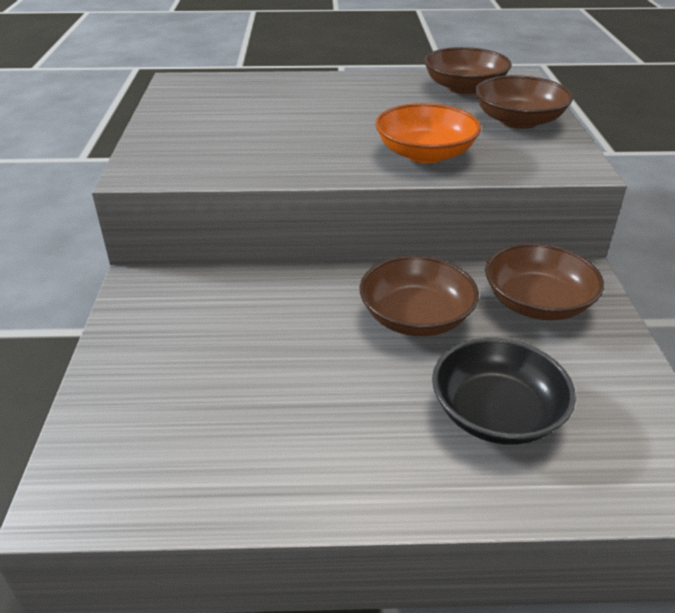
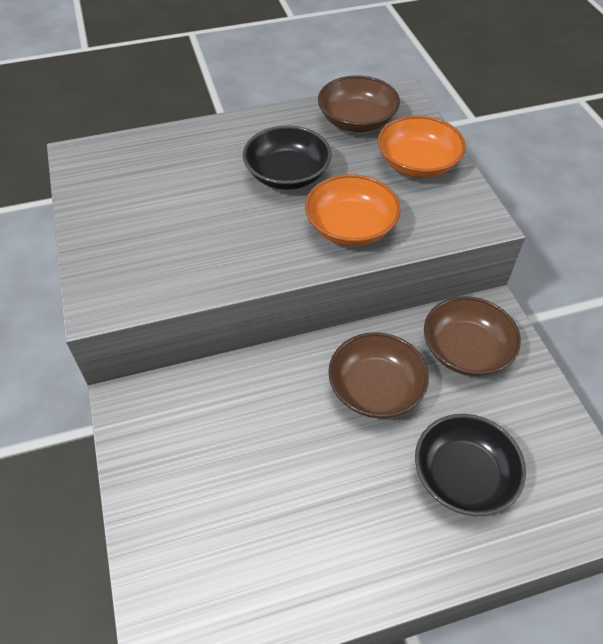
camera: 15 degrees left, 15 degrees up
brown bowl [475,75,573,129] -> orange bowl [378,115,466,178]
none -> black bowl [243,125,332,190]

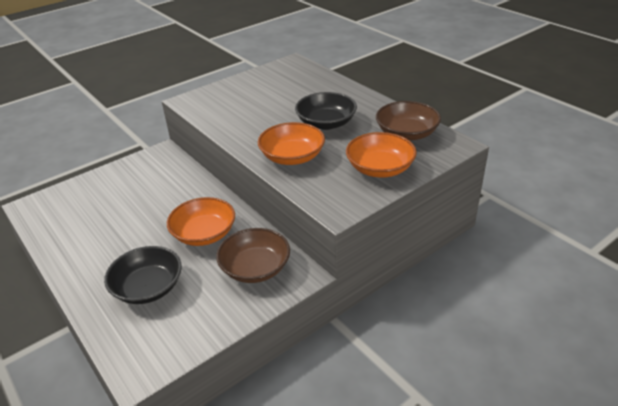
camera: 70 degrees right, 15 degrees down
brown bowl [328,332,429,418] -> orange bowl [167,197,235,246]

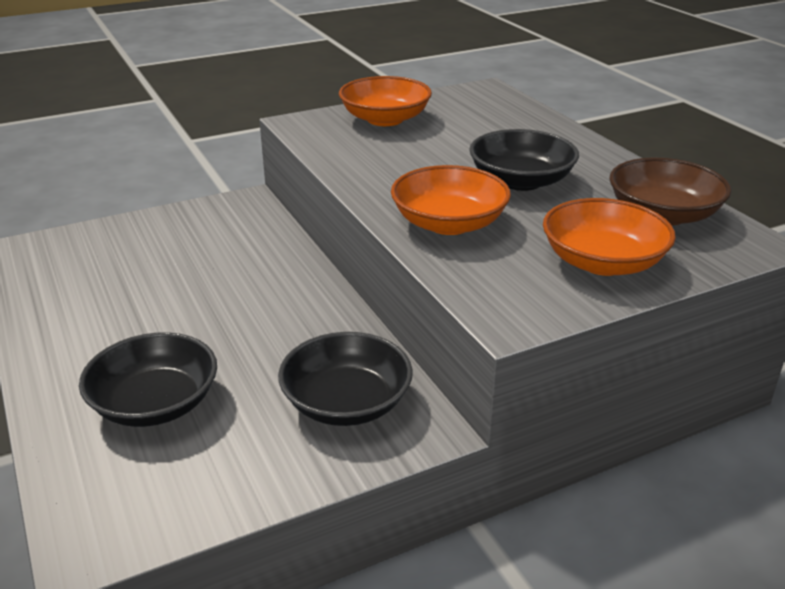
camera: 10 degrees right, 5 degrees down
orange bowl [167,197,235,246] -> orange bowl moved to [339,76,432,126]
brown bowl [216,228,290,283] -> black bowl [278,332,413,426]

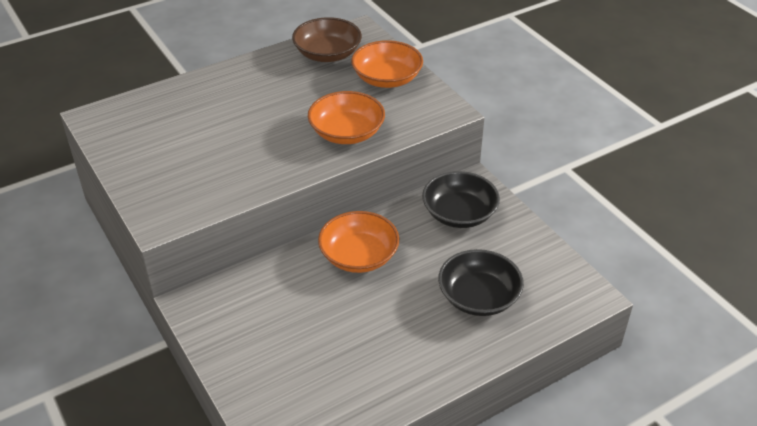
camera: 95 degrees left, 10 degrees up
orange bowl [339,76,432,126] -> orange bowl moved to [318,211,399,273]
black bowl [469,129,579,191] -> none

